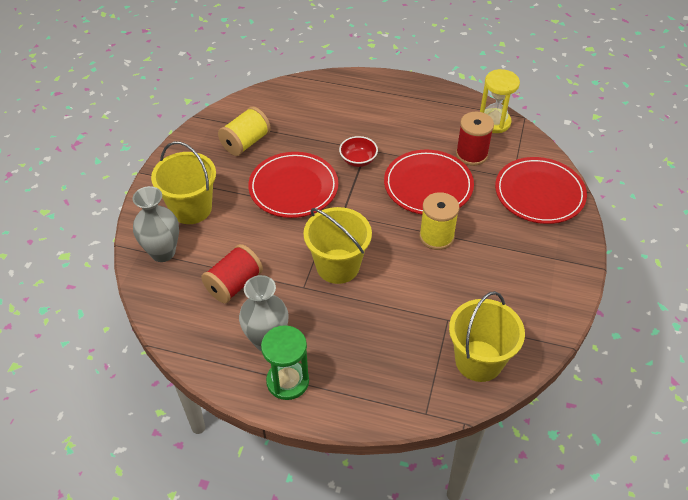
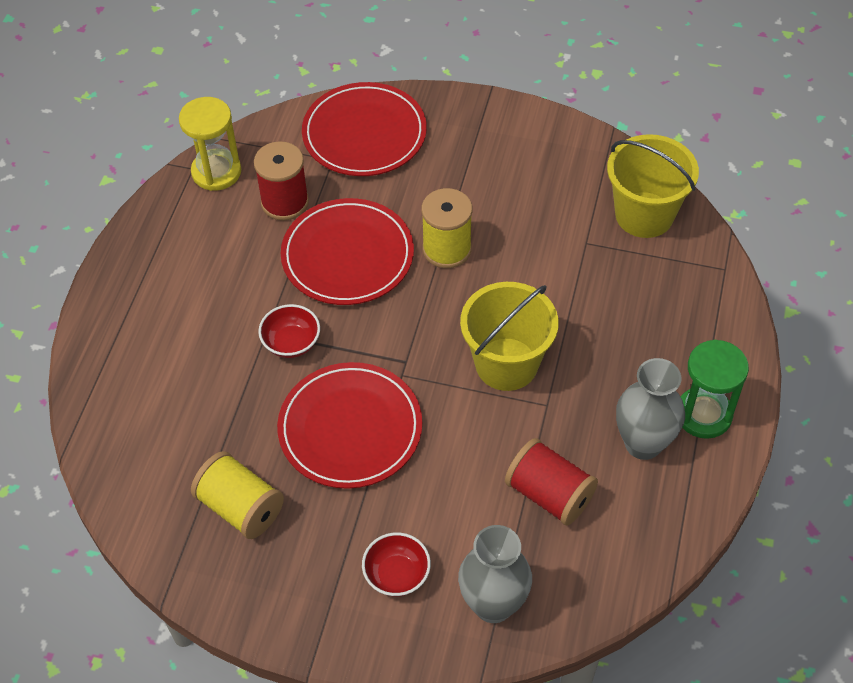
camera: 90 degrees left, 5 degrees up
yellow bucket [151,141,216,224] -> red bowl [362,533,431,597]

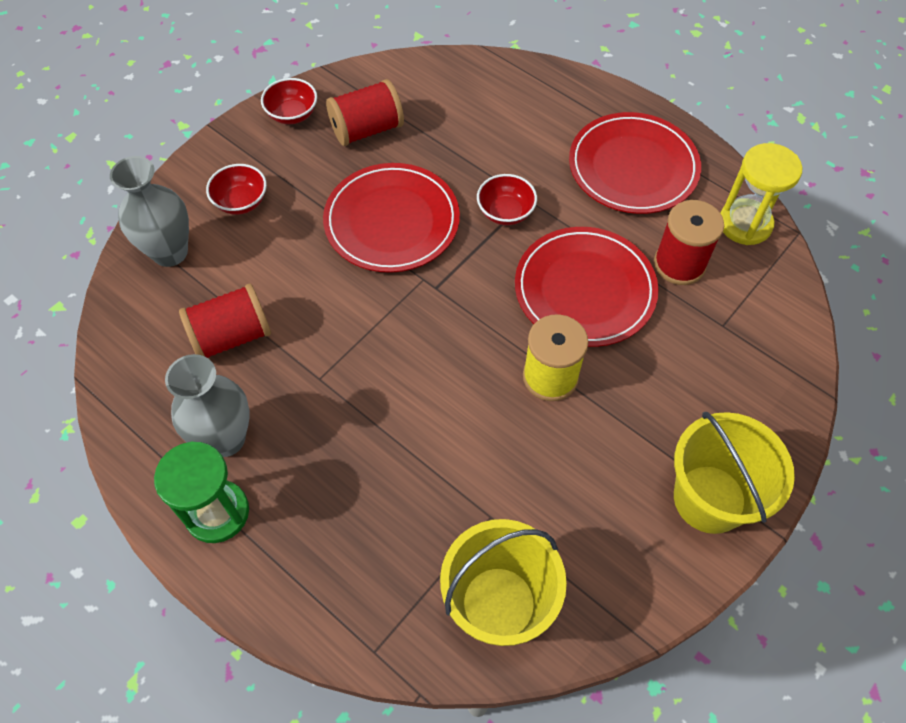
camera: 115 degrees right, 5 degrees up
yellow spool [191,451,284,539] -> red spool [326,79,404,146]
red plate [302,82,427,176] -> red plate moved to [569,112,701,214]
yellow bucket [460,282,559,391] -> yellow bucket moved to [674,412,795,534]
none -> red bowl [261,78,317,124]

